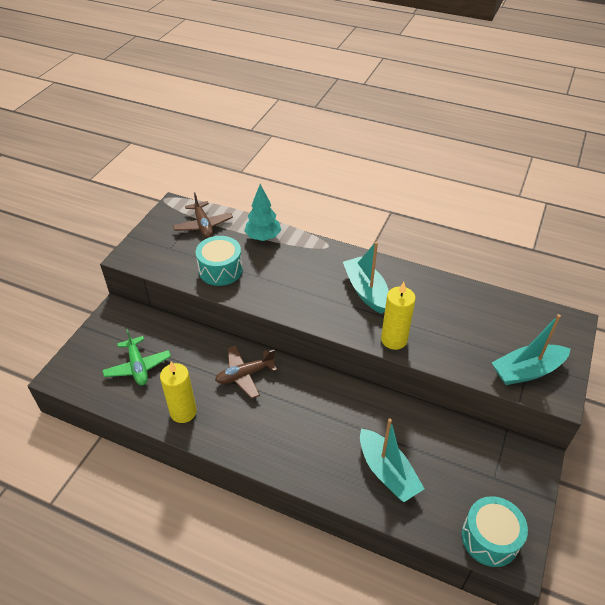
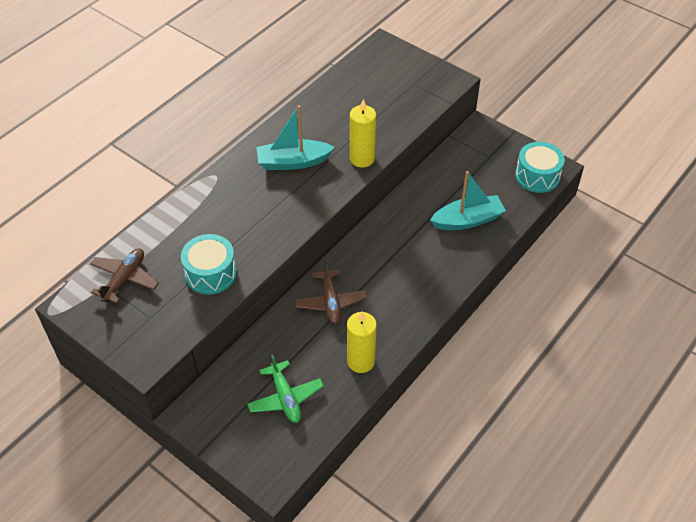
camera: 75 degrees left, 5 degrees up
green plane [102,329,171,386] -> green plane turned 75 degrees clockwise [247,354,324,423]
brown plane [173,192,233,238] -> brown plane turned 60 degrees counterclockwise [90,248,159,304]
turquoise tree [244,184,281,241] -> none
turquoise boat [492,314,570,385] -> none

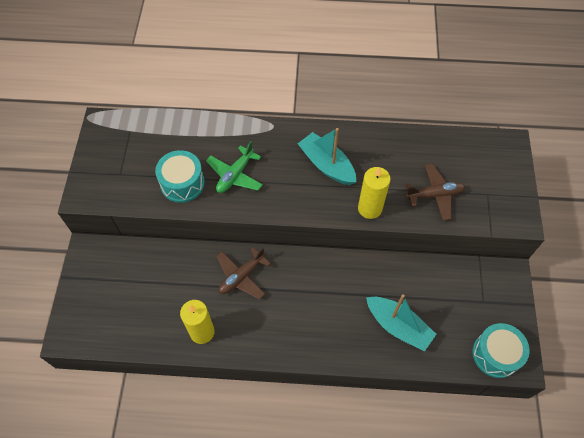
camera: 55 degrees right, 10 degrees up
brown plane [90,248,159,304] -> brown plane moved to [405,164,465,221]
green plane [247,354,324,423] -> green plane moved to [206,141,263,193]

